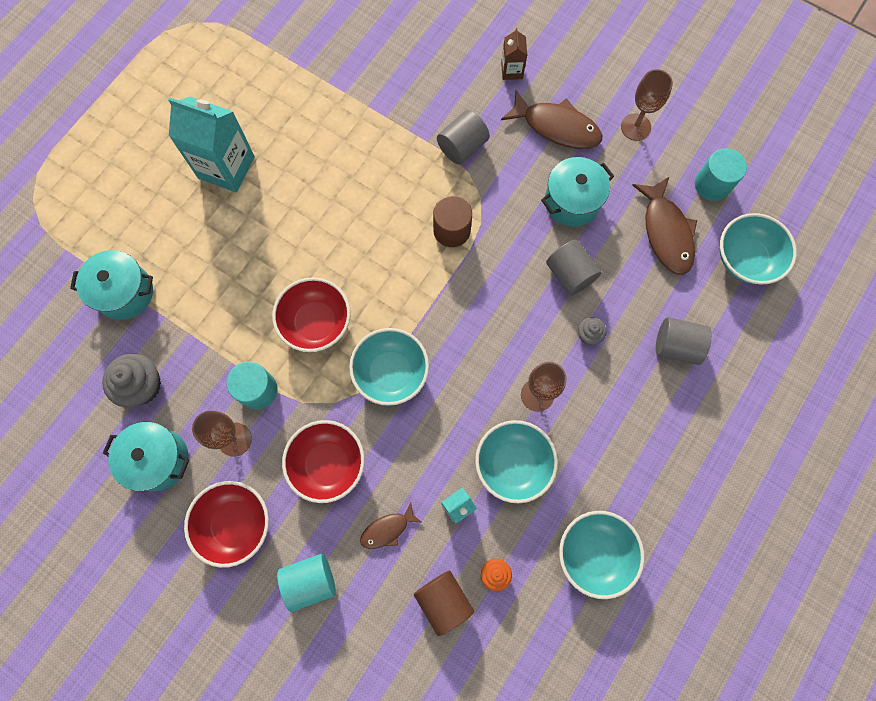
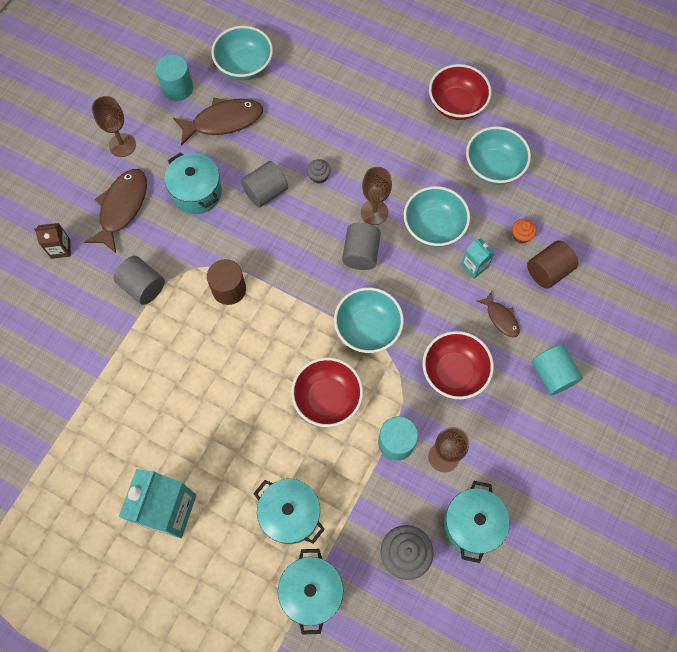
camera: 95 degrees left, 5 degrees down
red bowl [184,481,269,568] -> red bowl moved to [429,64,492,120]
grey cylinder [656,317,712,365] -> grey cylinder moved to [342,223,381,270]
none -> turquoise pot [253,479,325,544]

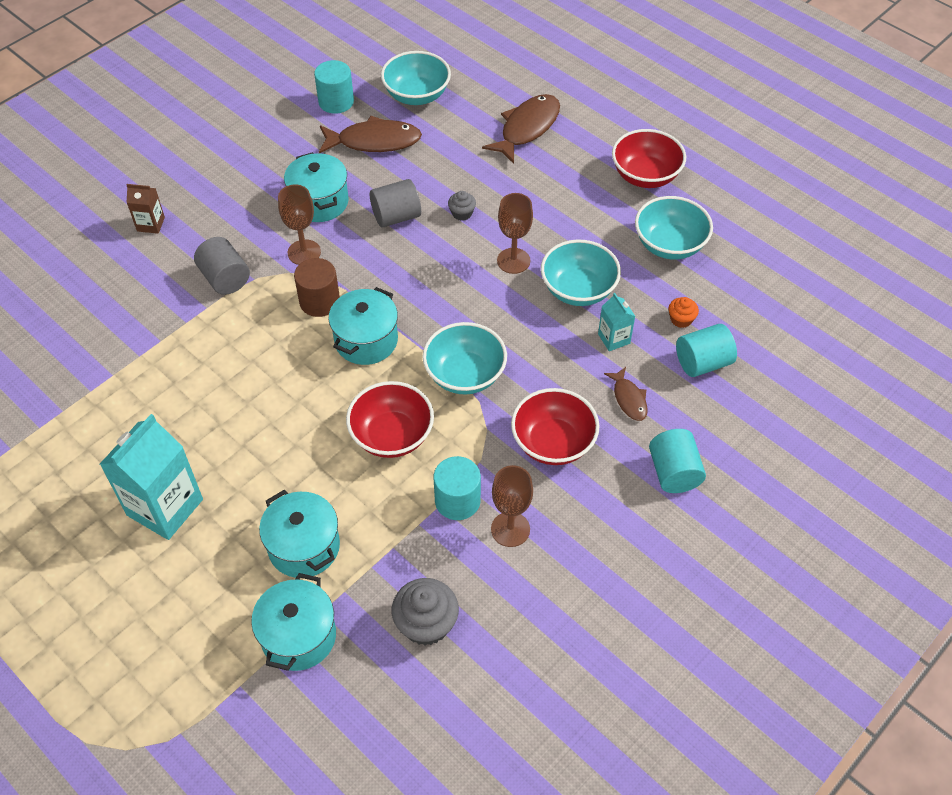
camera: 15 degrees right, 15 degrees down
brown fish [84,169,147,253] -> brown fish moved to [482,94,560,164]
brown goblet [92,96,136,157] -> brown goblet moved to [278,184,321,265]
grey cylinder [342,223,381,270] -> none
turquoise pot [444,481,510,563] -> turquoise pot moved to [328,287,398,365]
brown cylinder [527,240,578,289] -> turquoise cylinder [676,324,737,377]

